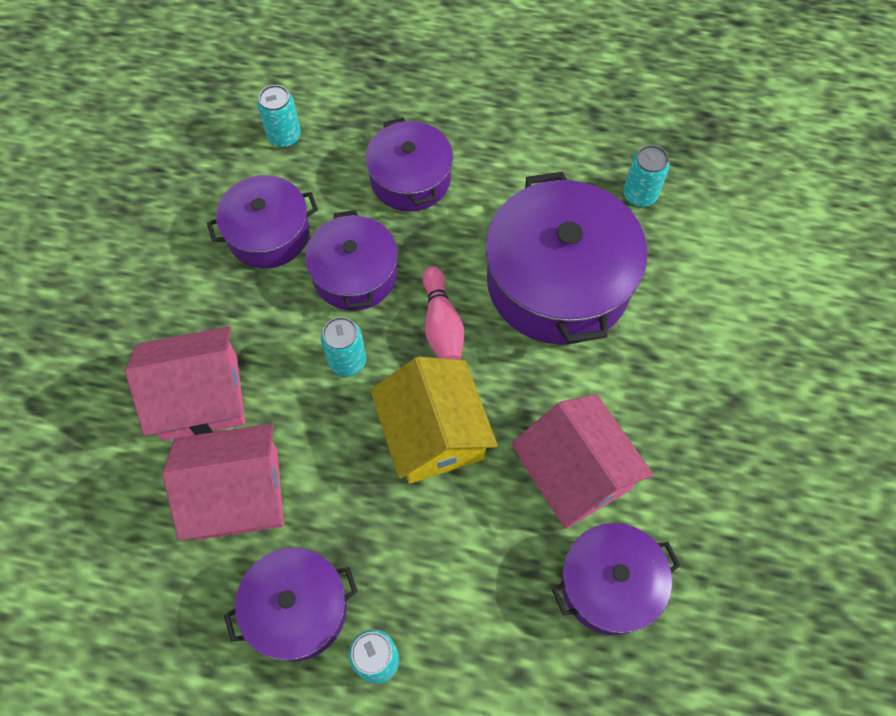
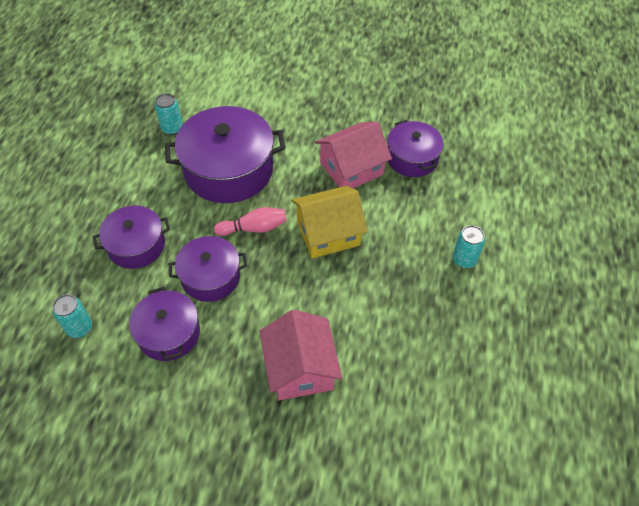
camera: 90 degrees left, 10 degrees down
pink house [162,423,284,540] -> none
purple pot [224,548,358,662] -> none
turquoise can [321,317,366,377] -> none

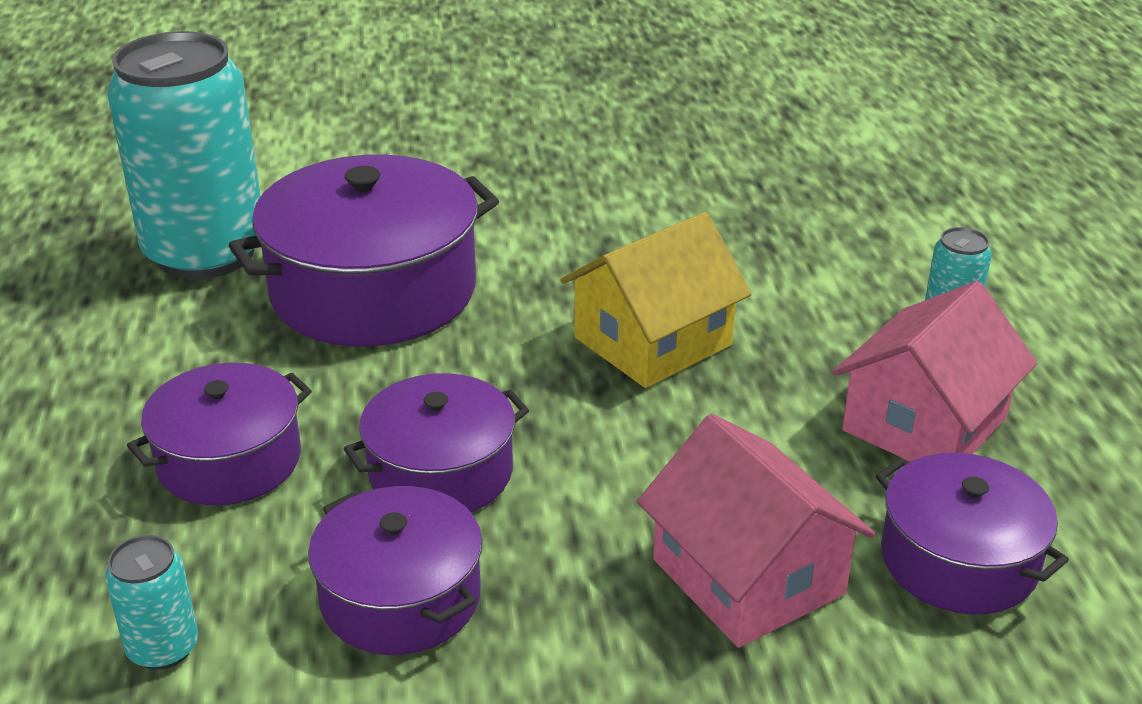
camera: 20 degrees left, 20 degrees down
turquoise can [155,93,183,135] -> turquoise can [107,31,261,279], size x2.43
pink bowling pin [214,207,287,236] -> none
pink house [315,122,392,188] -> pink house moved to [833,281,1037,462]
purple pot [387,120,443,177] -> purple pot moved to [876,453,1069,615]

